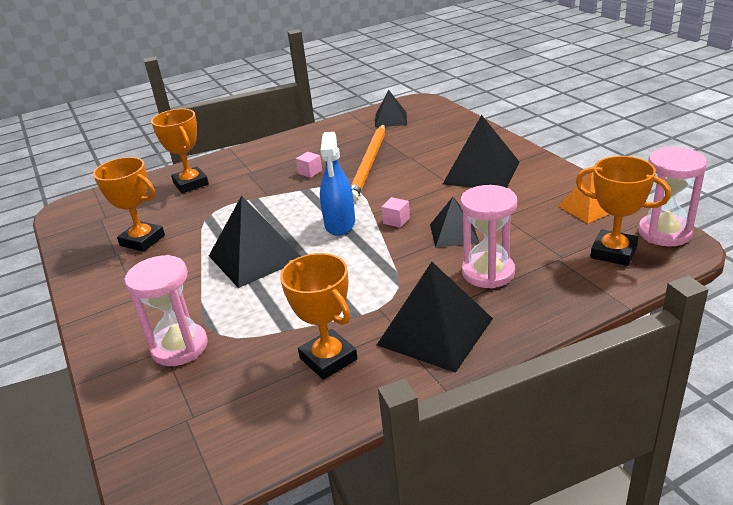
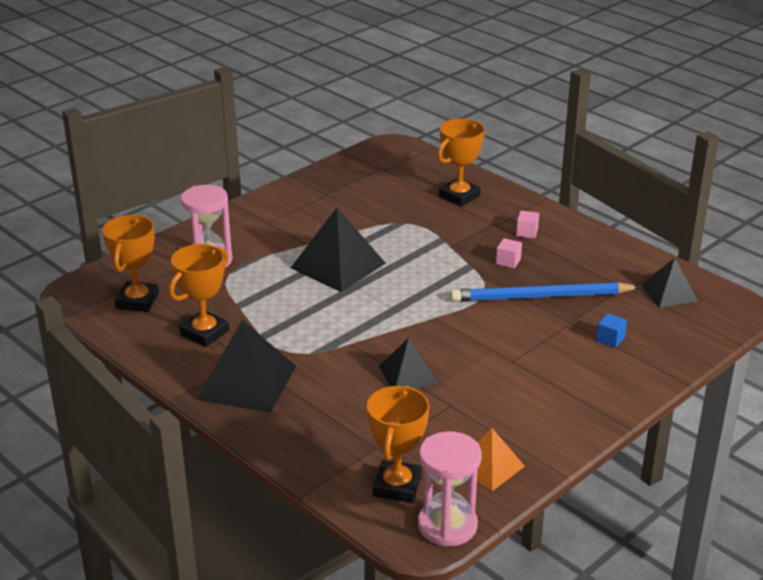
camera: 70 degrees right, 0 degrees up
orange trophy [93,157,165,252] -> orange trophy moved to [102,215,159,312]
blue spray bottle [320,132,355,236] -> none
orange pencil [351,124,385,202] -> blue pencil [450,282,640,302]
pink cube [382,197,410,228] -> pink cube moved to [516,210,539,238]
black pyramid [443,115,519,188] -> none
pink hourglass [461,185,517,289] -> none
none -> blue cube [596,313,627,348]

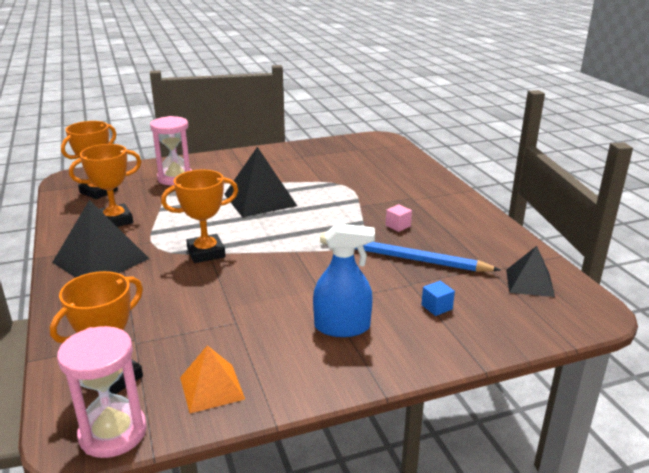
camera: 25 degrees right, 5 degrees down
black pyramid [379,338,438,389] -> none
orange trophy [437,119,485,207] -> orange trophy moved to [161,170,238,263]
pink cube [516,210,539,238] -> none
none -> blue spray bottle [313,223,375,337]

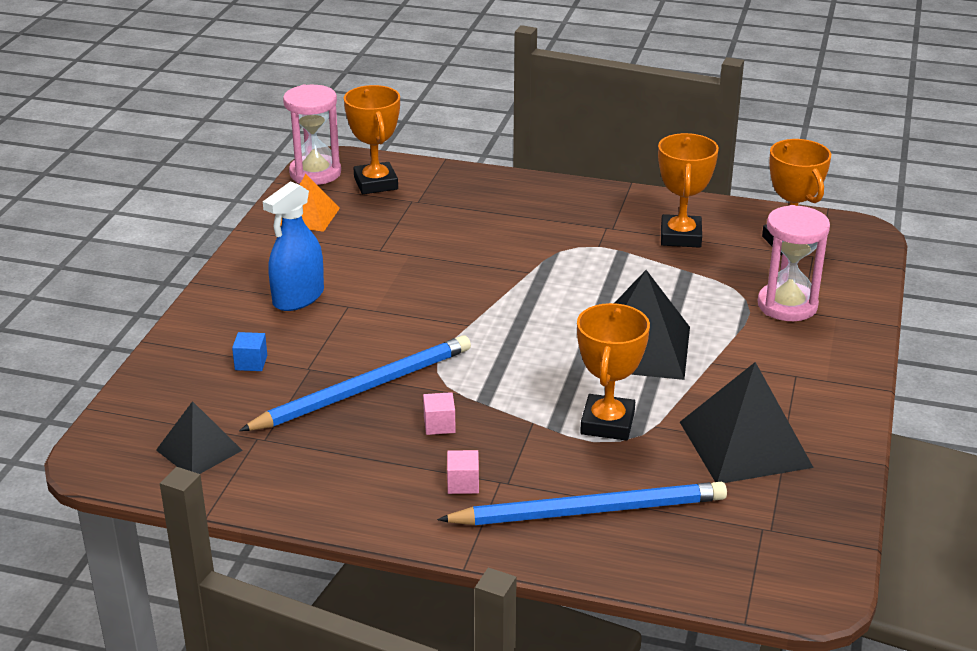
camera: 125 degrees right, 5 degrees up
black pyramid [52,200,150,278] -> black pyramid moved to [680,362,814,483]
orange trophy [161,170,238,263] -> orange trophy moved to [577,303,650,441]
none -> blue pencil [437,482,727,525]
none -> pink cube [447,450,479,494]

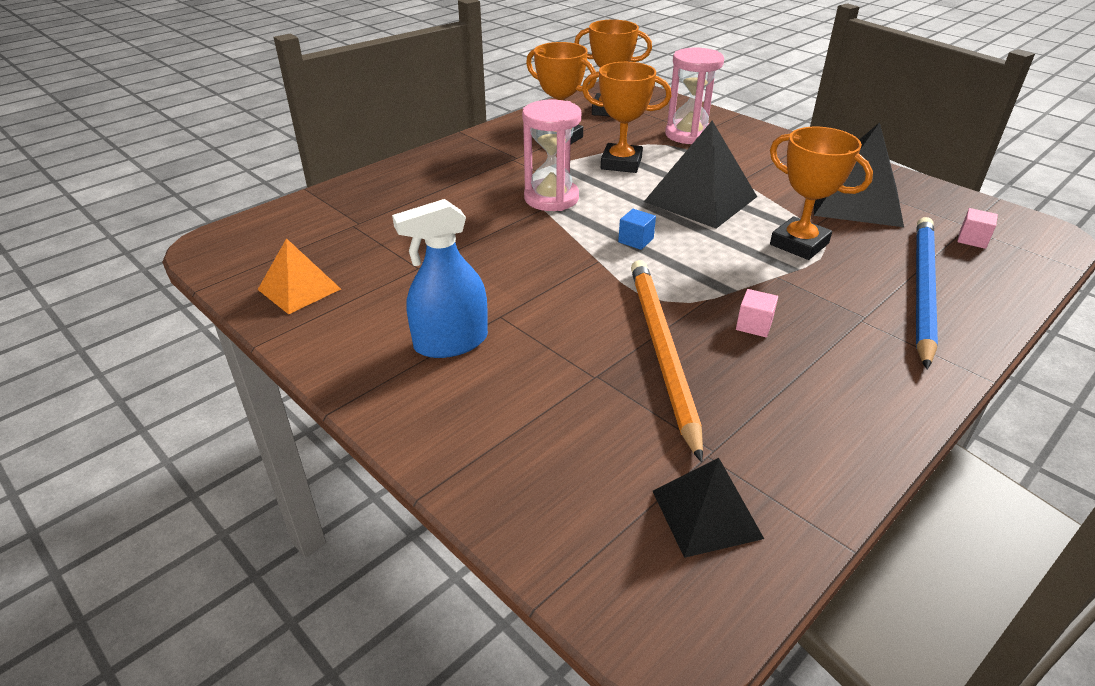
camera: 60 degrees left, 5 degrees up
blue cube [232,332,267,371] -> blue cube moved to [618,209,656,250]
blue pencil [239,335,471,431] -> orange pencil [631,260,703,462]
blue spray bottle [263,181,324,311] -> blue spray bottle turned 90 degrees clockwise [392,199,488,358]
pink hourglass [283,85,341,185] -> pink hourglass moved to [522,100,581,211]
orange trophy [344,85,400,194] -> orange trophy moved to [582,62,672,173]
pink cube [447,450,479,494] -> pink cube moved to [957,208,998,249]

